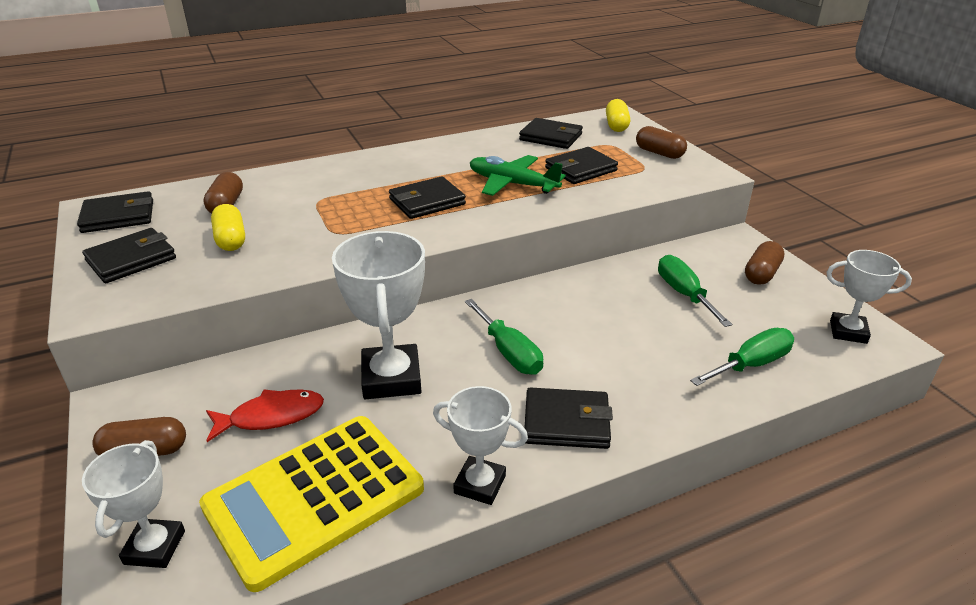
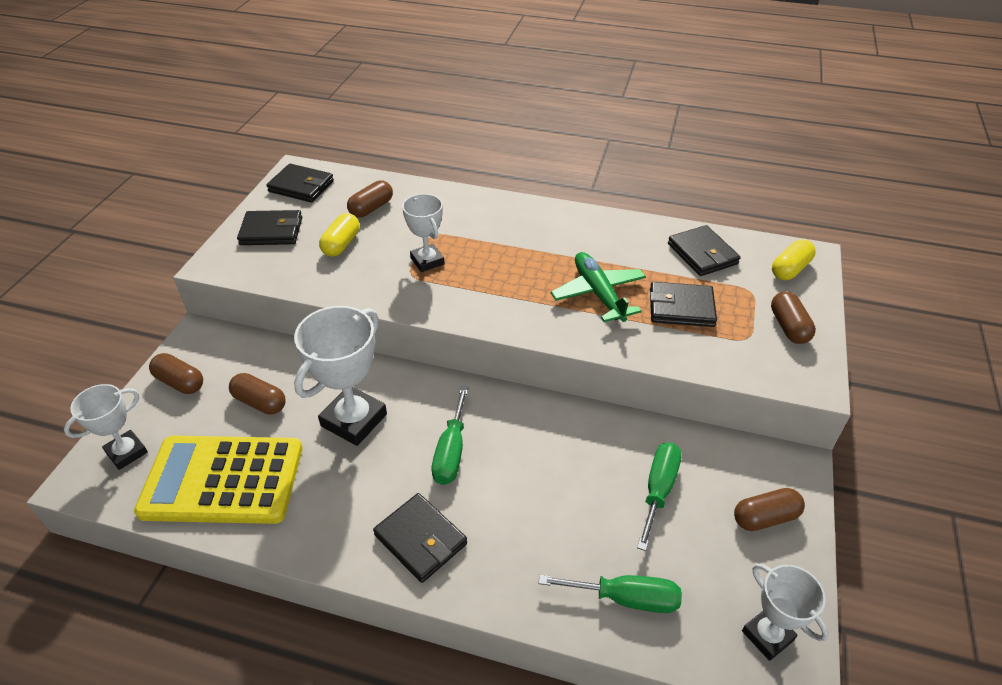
camera: 40 degrees right, 10 degrees up
red fish [206,389,324,442] -> brown capsule [229,373,286,414]
black wallet [389,176,466,219] -> none
white trophy [433,386,528,505] -> white trophy moved to [402,194,445,272]

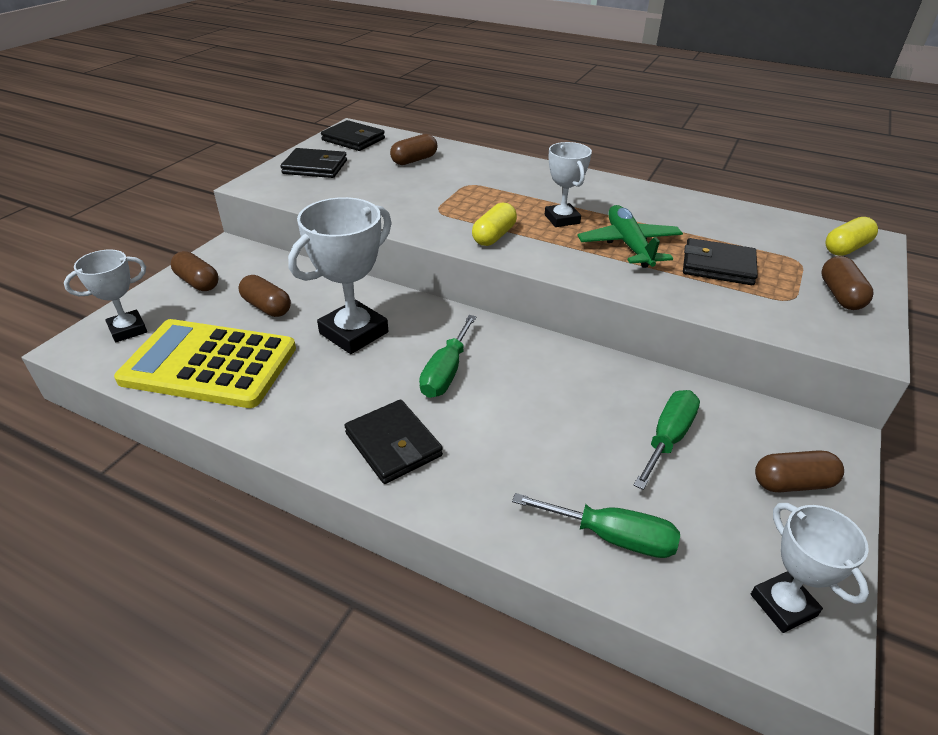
camera: 10 degrees right, 5 degrees down
yellow capsule [319,213,359,257] -> yellow capsule moved to [472,202,517,246]
white trophy [402,194,445,272] -> white trophy moved to [545,142,592,227]
black wallet [668,225,741,276] -> none

